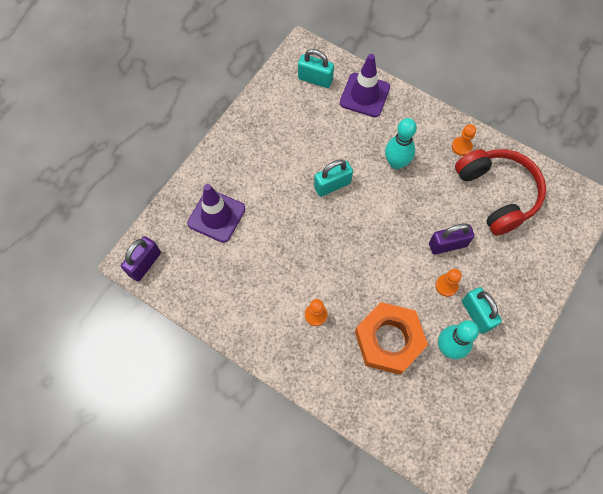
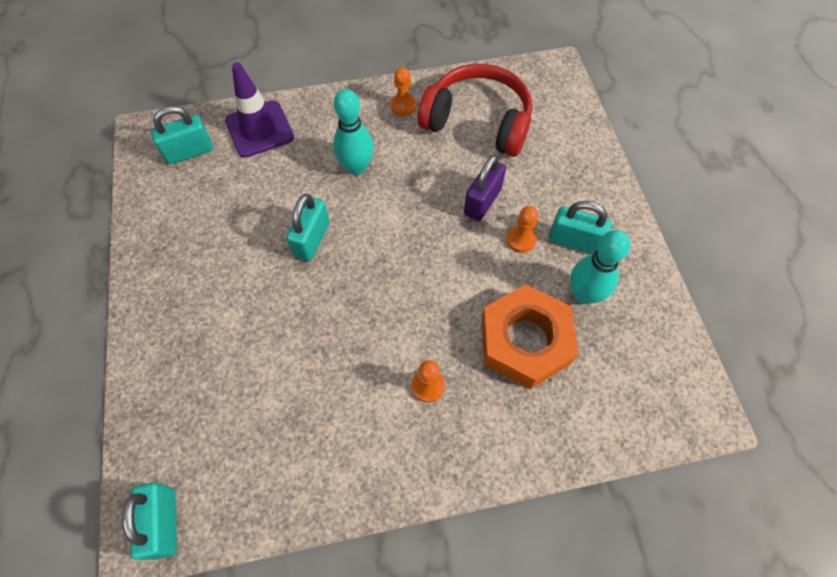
camera: 45 degrees left, 5 degrees down
purple padlock [121,236,161,281] -> turquoise padlock [122,483,177,560]
purple traffic cone [187,184,245,243] -> none

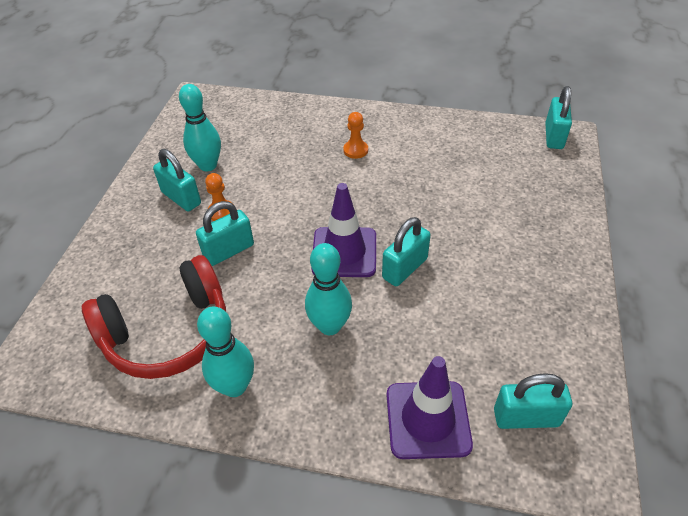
camera: 155 degrees left, 15 degrees down
orange pawn [390,67,416,116] -> turquoise bowling pin [197,307,254,397]
red headphones [417,64,532,157] -> red headphones turned 75 degrees counterclockwise [82,255,226,379]
purple padlock [464,155,506,221] -> turquoise padlock [196,201,254,266]
orange nut [481,284,578,389] -> none
none -> purple traffic cone [311,183,376,277]

